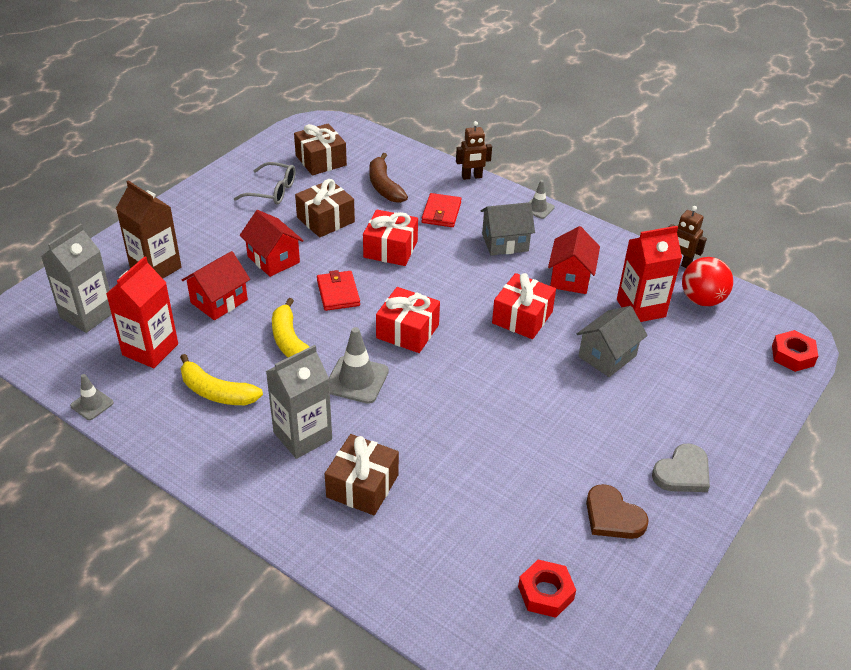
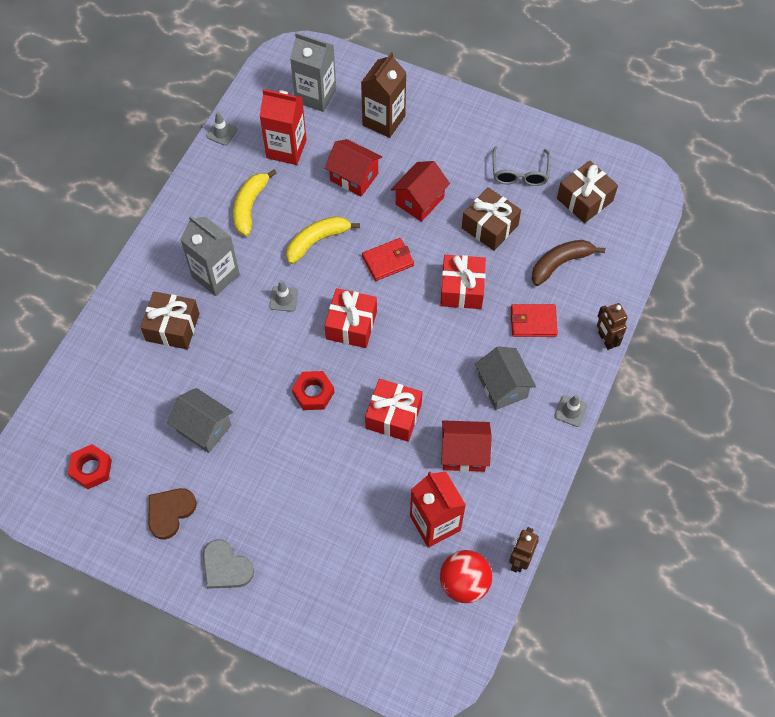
camera: 80 degrees right, 20 degrees up
grey traffic cone [329,327,389,404] -> grey traffic cone [269,280,298,312], size x0.58
grey house [577,306,648,377] -> grey house moved to [167,388,233,453]
red nut [772,330,818,372] -> red nut moved to [292,371,334,410]

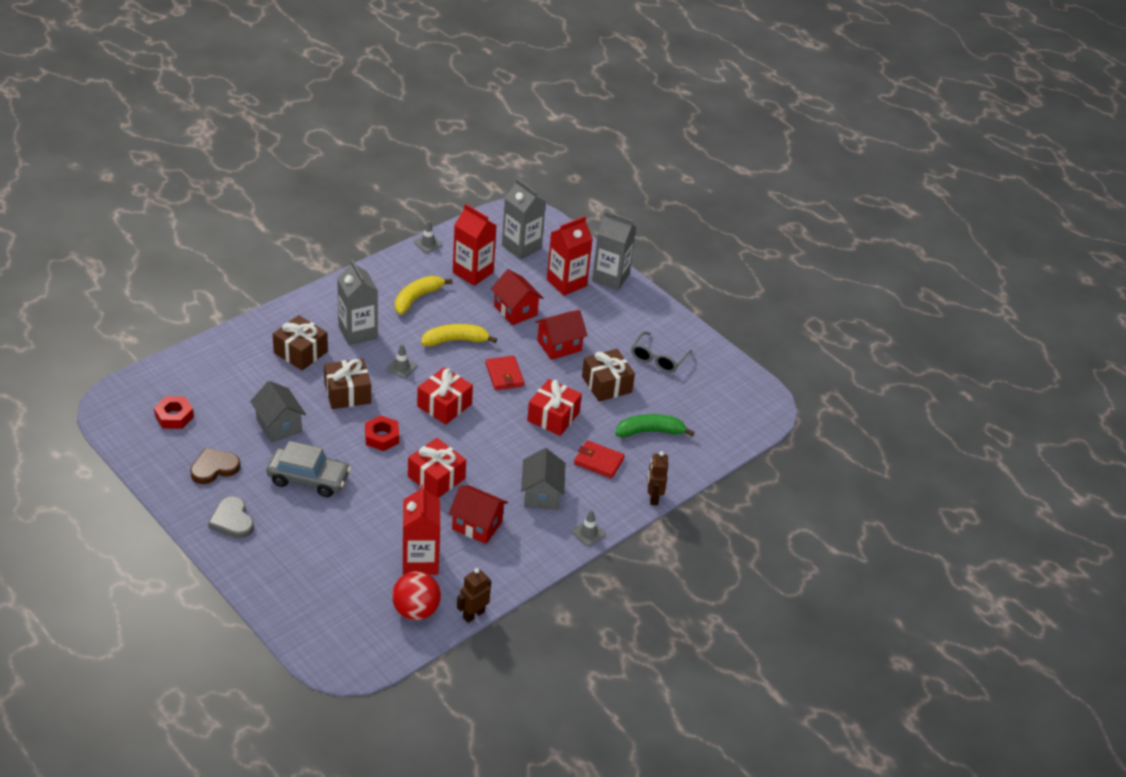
camera: 20 degrees right, 20 degrees down
brown carton [361,52,407,138] -> red carton [547,216,593,296]
red wallet [362,238,414,281] -> red wallet turned 75 degrees clockwise [486,356,524,390]
brown banana [532,240,605,286] -> green banana [616,414,695,437]
brown gift [557,160,618,223] -> brown gift moved to [324,358,371,409]
none -> grey car [267,441,351,497]
none -> grey carton [592,211,636,290]

